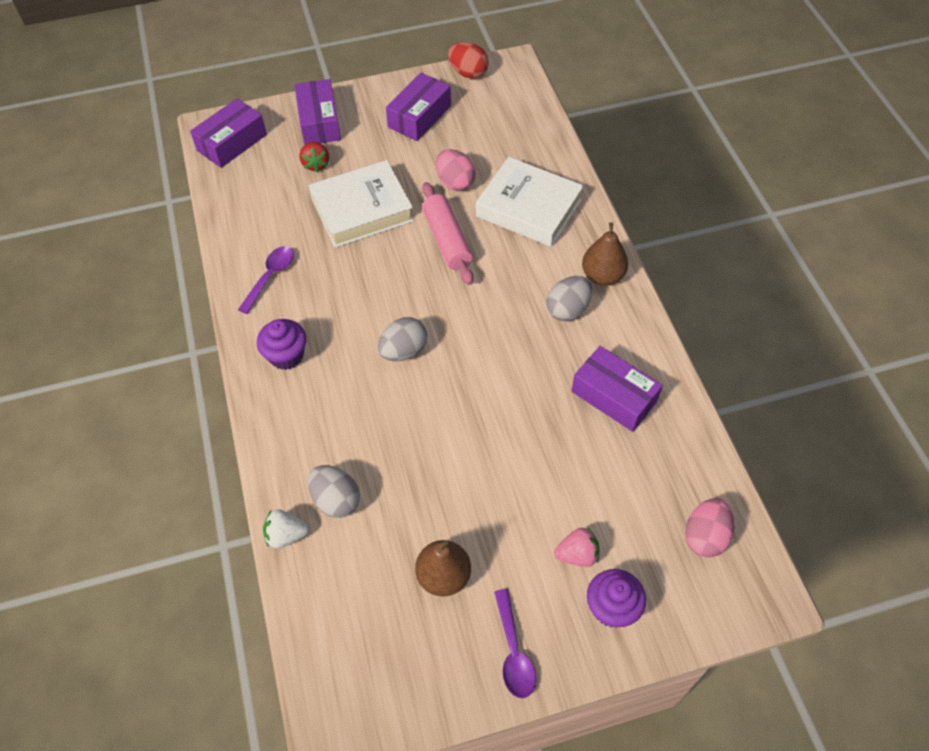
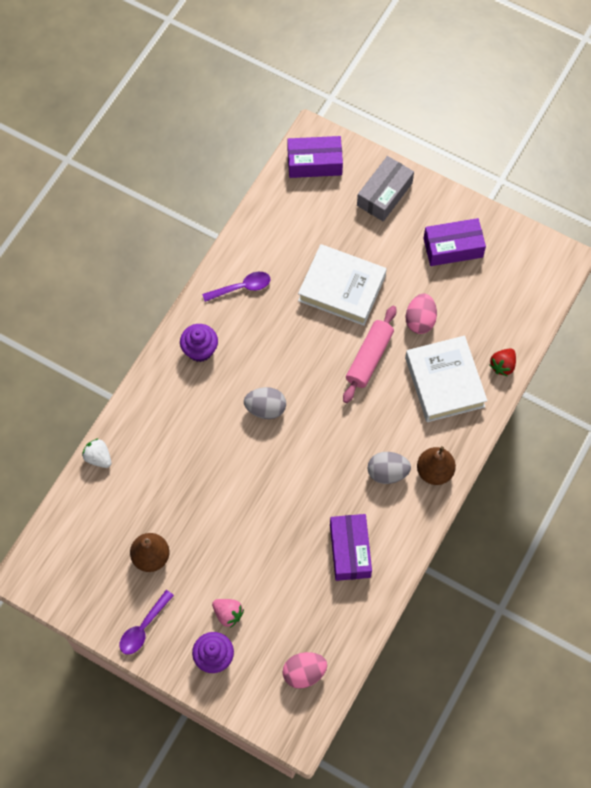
camera: 45 degrees right, 10 degrees up
purple box [294,79,341,145] -> grey box [357,156,414,221]
red strawberry [300,142,329,172] -> red strawberry moved to [489,348,516,376]
grey egg [308,465,360,518] -> none
red egg [448,42,489,79] -> none

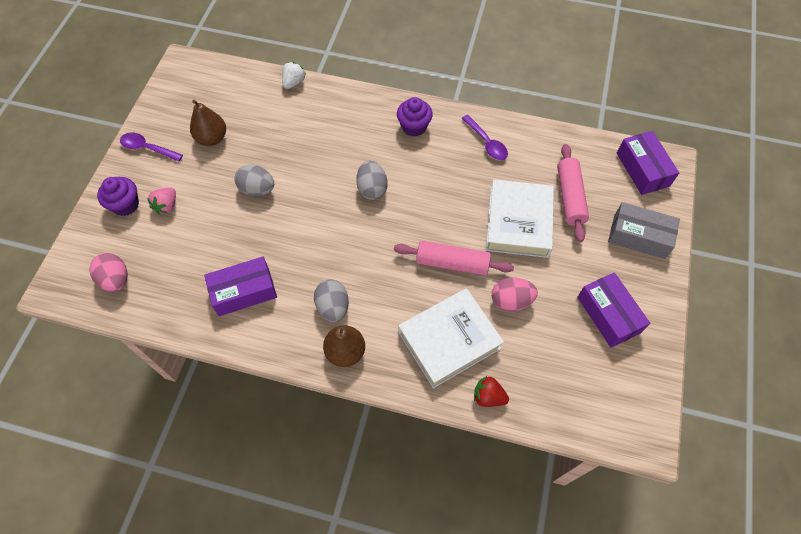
camera: 75 degrees right, 5 degrees down
none -> grey egg [234,164,274,196]
none -> pink rolling pin [557,144,589,242]

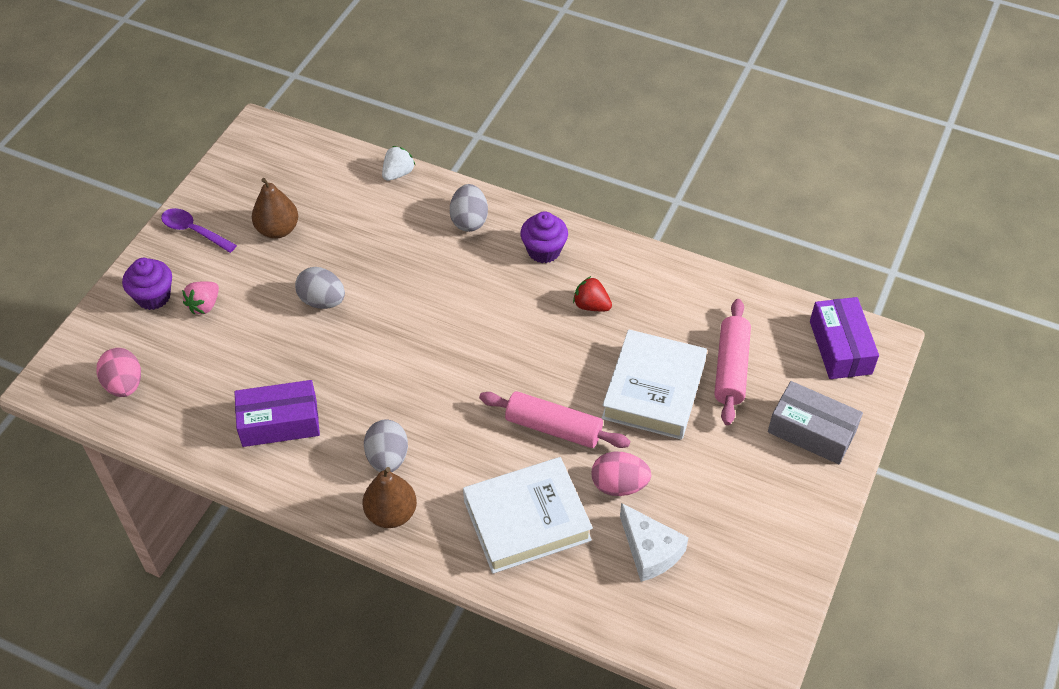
camera: 10 degrees right, 10 degrees down
grey egg [356,161,388,200] -> grey egg moved to [450,184,488,232]
purple spoon [462,115,508,160] -> none
red strawberry [474,376,509,407] -> red strawberry moved to [573,276,612,311]
purple box [577,272,650,348] -> none
none -> white cheese [620,503,689,582]

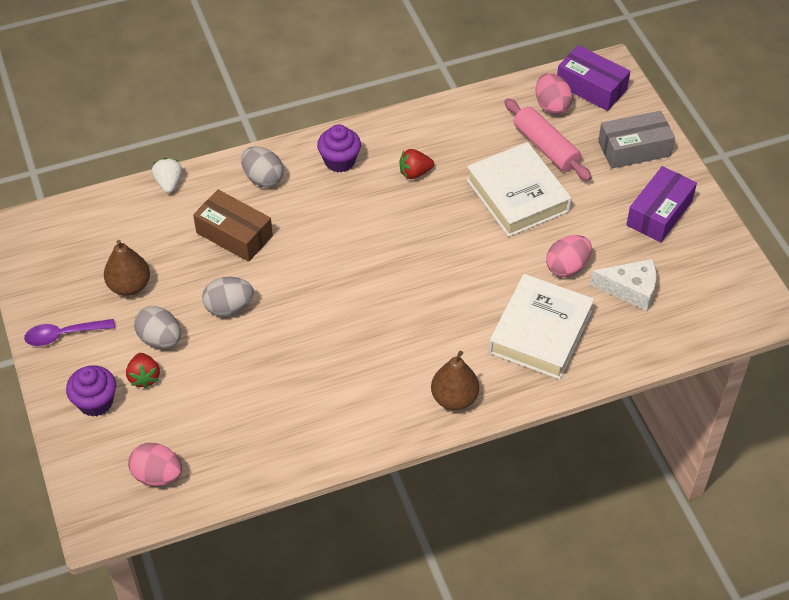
camera: 45 degrees left, 0 degrees up
pink strawberry [182,282,219,314] -> red strawberry [126,353,160,389]
purple box [234,380,320,447] -> purple box moved to [626,166,697,242]
grey egg [364,420,408,472] -> grey egg moved to [134,306,181,348]
pink rolling pin [479,391,630,448] -> none
none -> brown box [193,190,273,262]
none -> pink egg [536,73,573,115]

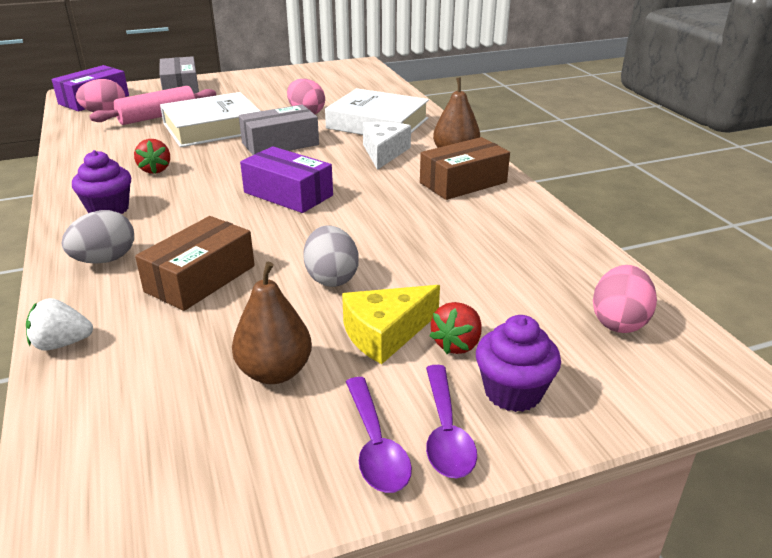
camera: 90 degrees left, 20 degrees down
red strawberry [126,353,160,389] -> red strawberry turned 135 degrees clockwise [429,302,482,354]
grey egg [134,306,181,348] -> yellow cheese [342,285,440,364]
white cheese [590,259,656,311] -> white cheese moved to [363,122,411,170]
purple box [626,166,697,242] -> purple box moved to [240,146,333,213]
none -> grey box [239,104,319,155]
none -> brown box [420,137,510,200]
none -> purple spoon [426,365,477,479]

